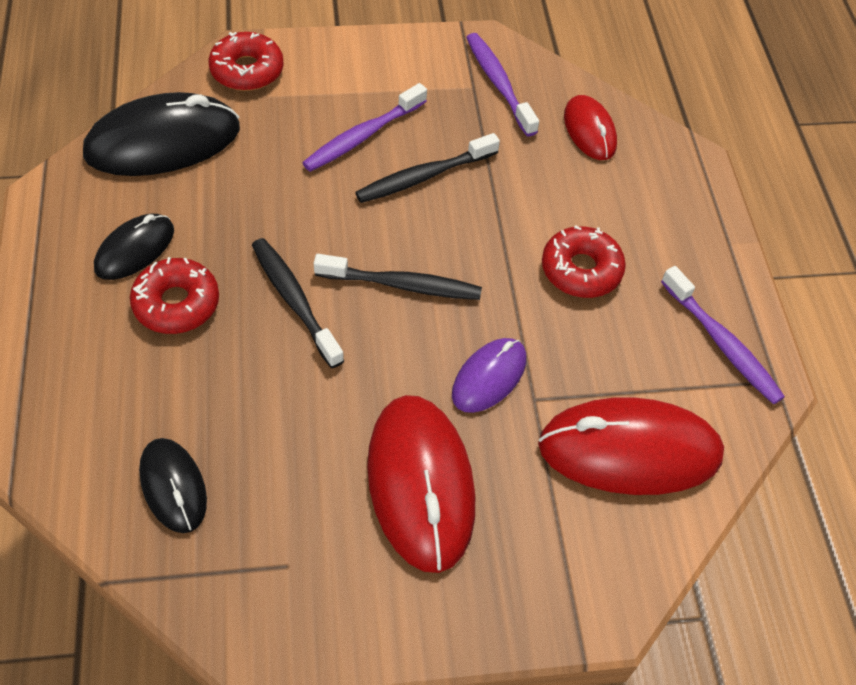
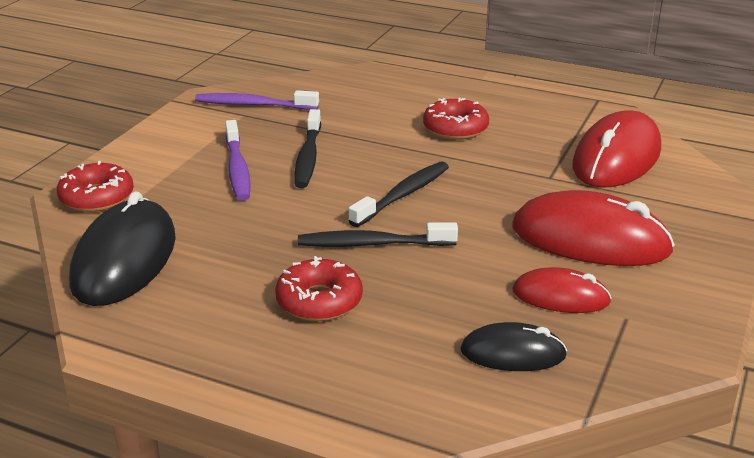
camera: 55 degrees left, 25 degrees down
black mouse [94,213,174,280] -> none
purple mouse [452,338,526,413] -> none
red mouse [564,95,617,160] -> red mouse moved to [512,267,612,313]
purple toothbrush [661,266,785,404] -> none

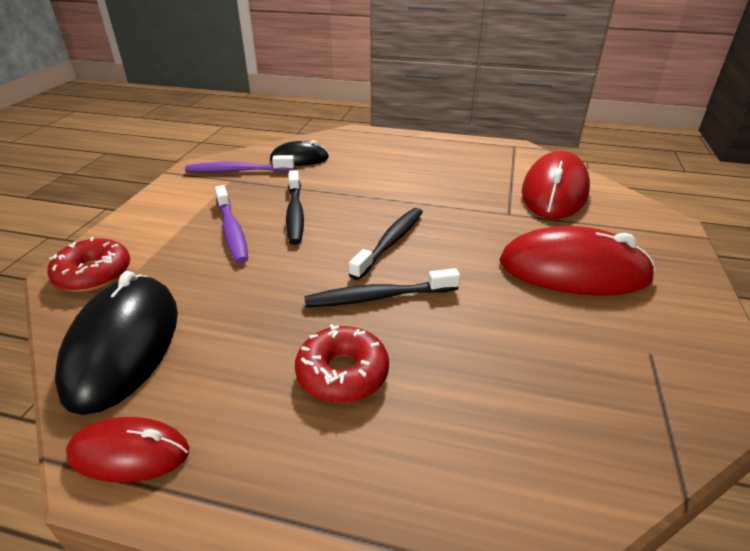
camera: 10 degrees left, 5 degrees up
red donut [423,98,489,140] -> none
black mouse [460,322,567,371] -> black mouse moved to [270,140,329,166]
red mouse [512,267,612,313] -> red mouse moved to [66,417,189,482]

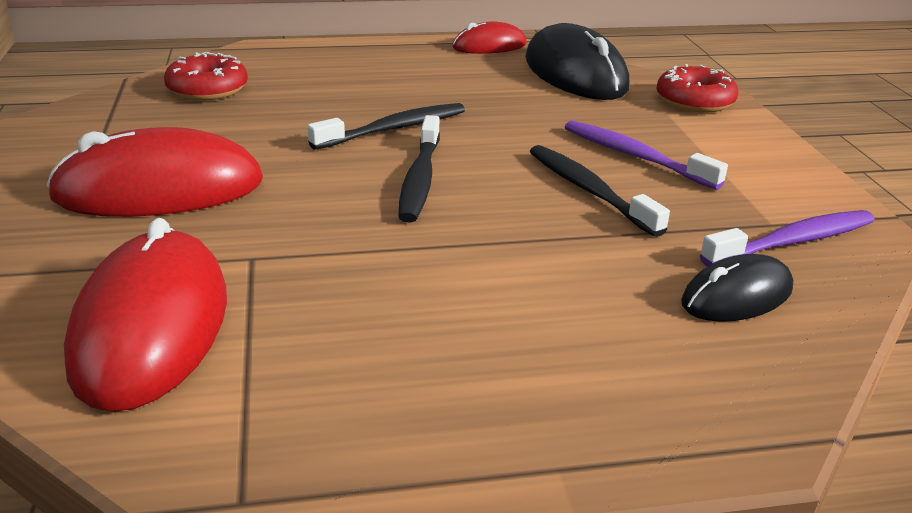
camera: 155 degrees right, 5 degrees down
red donut [295,324,389,403] -> red donut moved to [164,52,248,100]

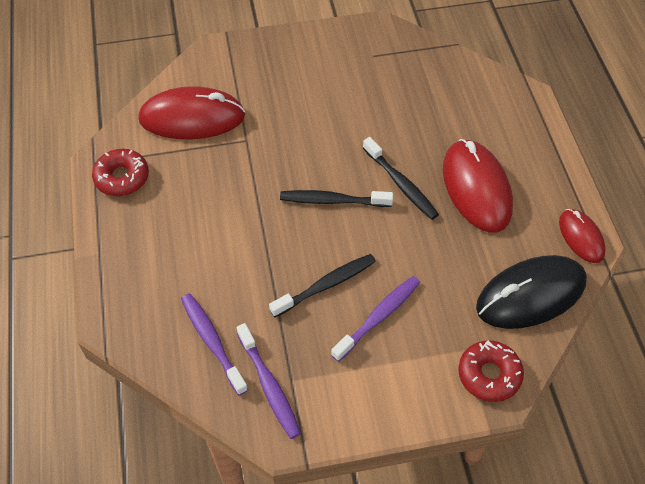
camera: 90 degrees right, 25 degrees up
red mouse [46,127,263,217] -> red mouse moved to [443,139,513,233]
red donut [164,52,248,100] -> red donut moved to [92,149,149,196]
black mouse [681,254,793,322] -> purple toothbrush [181,293,248,395]

